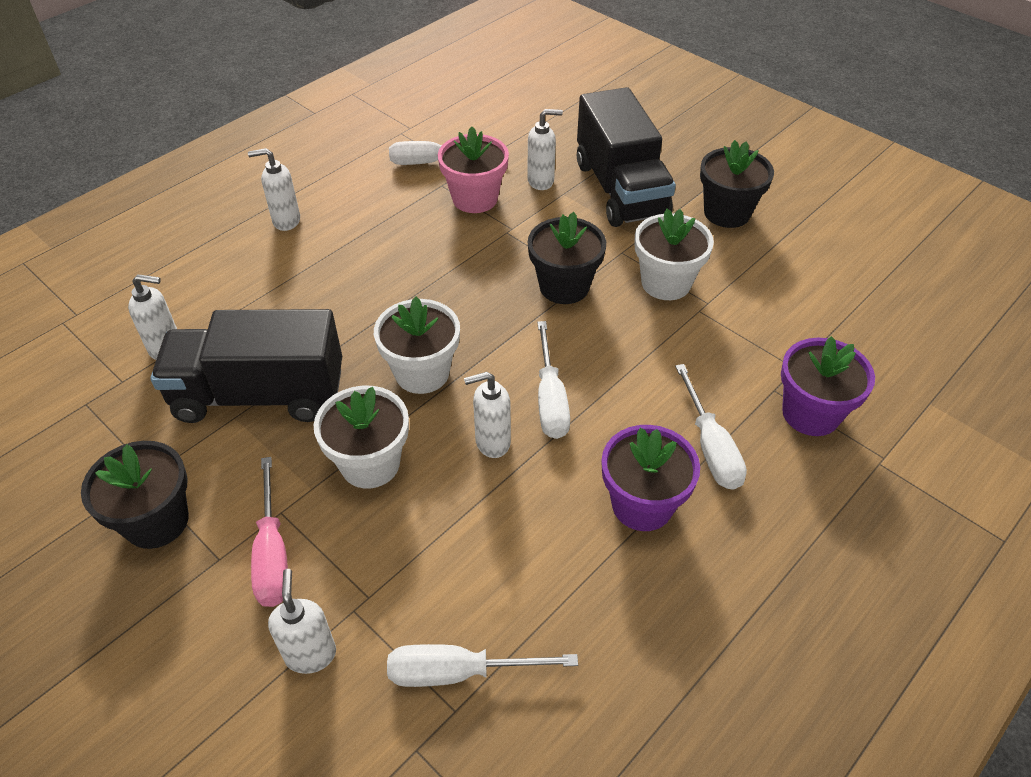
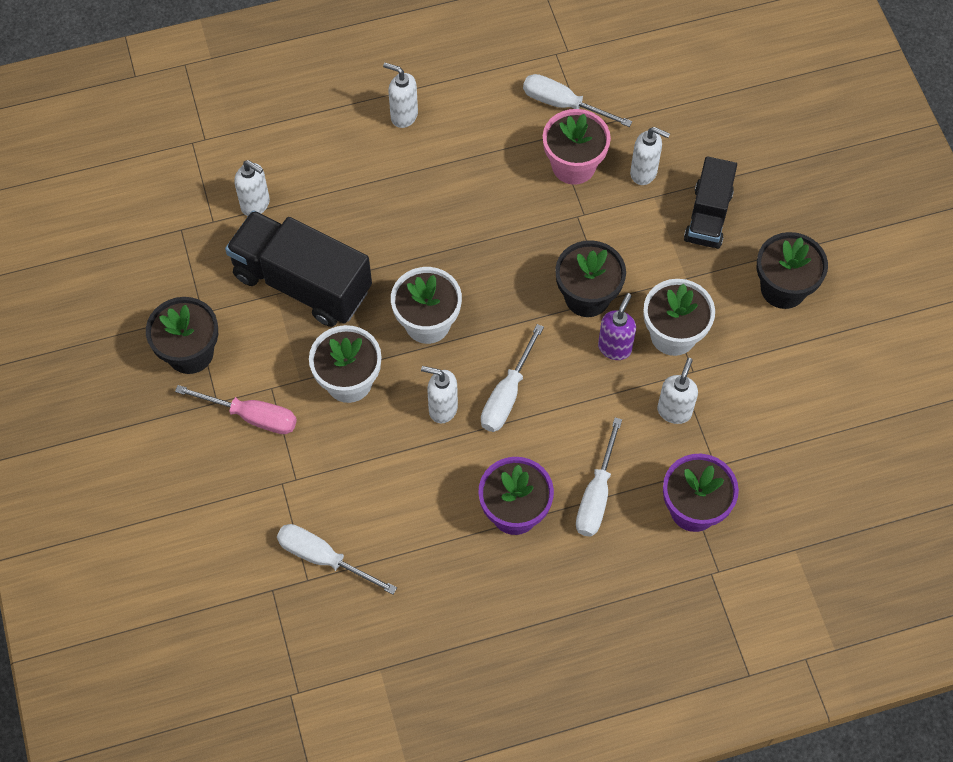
camera: 30 degrees right, 15 degrees up
pink screwdriver [251,457,288,607] -> pink screwdriver turned 90 degrees counterclockwise [175,385,297,434]
white soap dispenser [268,569,336,674] -> white soap dispenser moved to [657,358,698,424]
black truck [577,87,676,227] -> black truck [684,156,737,249], size x0.61
none -> purple soap dispenser [598,293,636,360]

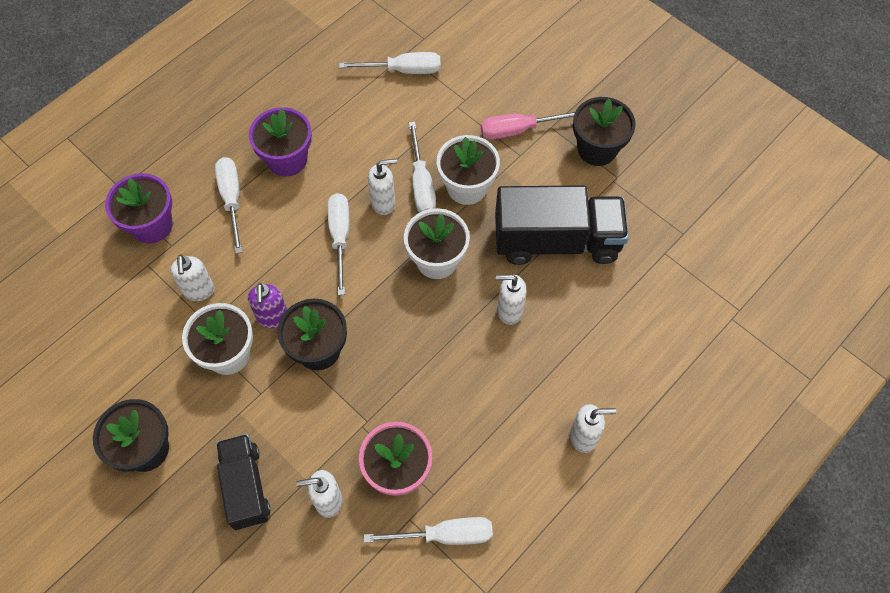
camera: 150 degrees right, 0 degrees up
white soap dispenser [234,160,270,216] -> white soap dispenser moved to [495,274,527,325]
none -> white screwdriver [409,122,436,213]

